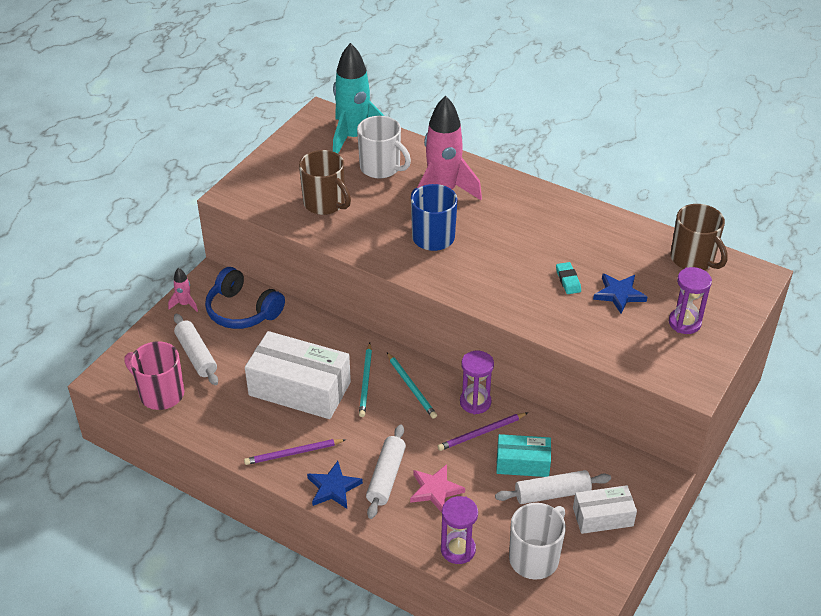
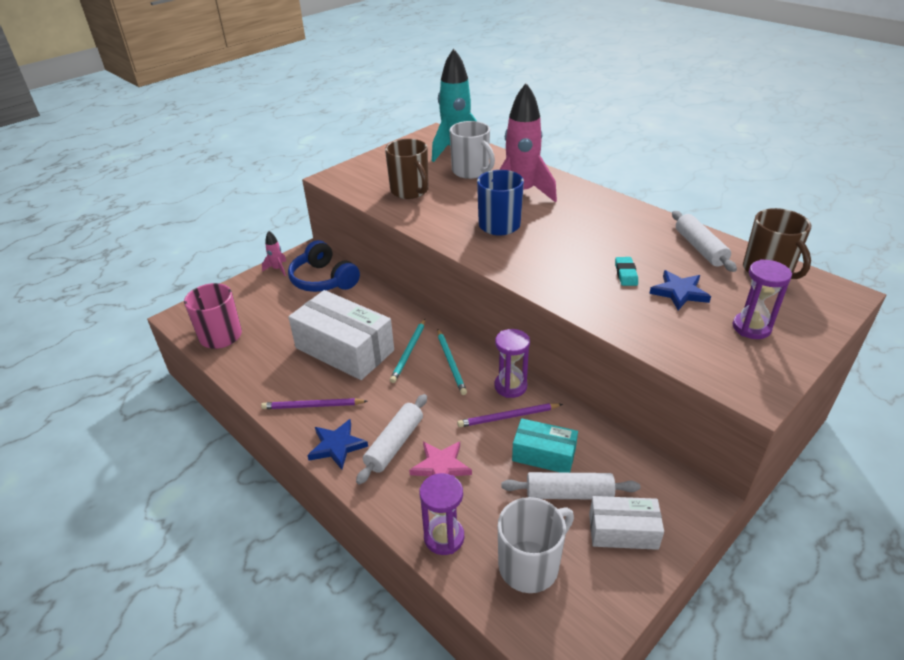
camera: 15 degrees right, 5 degrees down
white rolling pin [174,314,218,385] -> white rolling pin moved to [672,211,737,272]

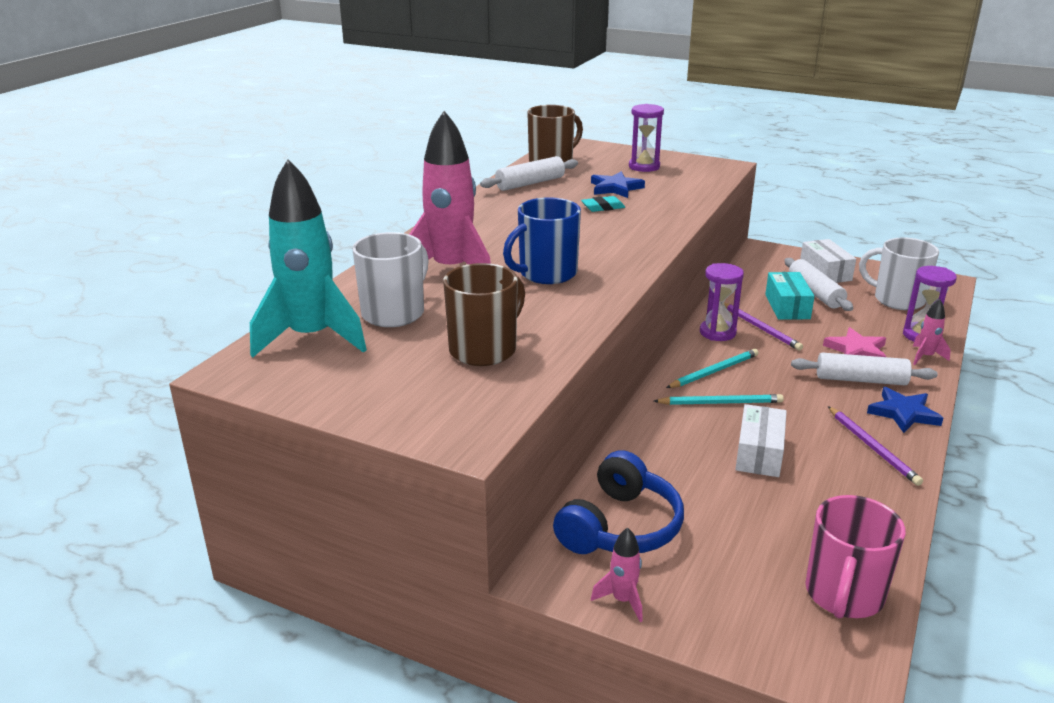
camera: 110 degrees left, 10 degrees down
white box [288,290,394,380] -> white box [735,404,787,477], size x0.55
none -> pink rocket [913,299,951,365]

